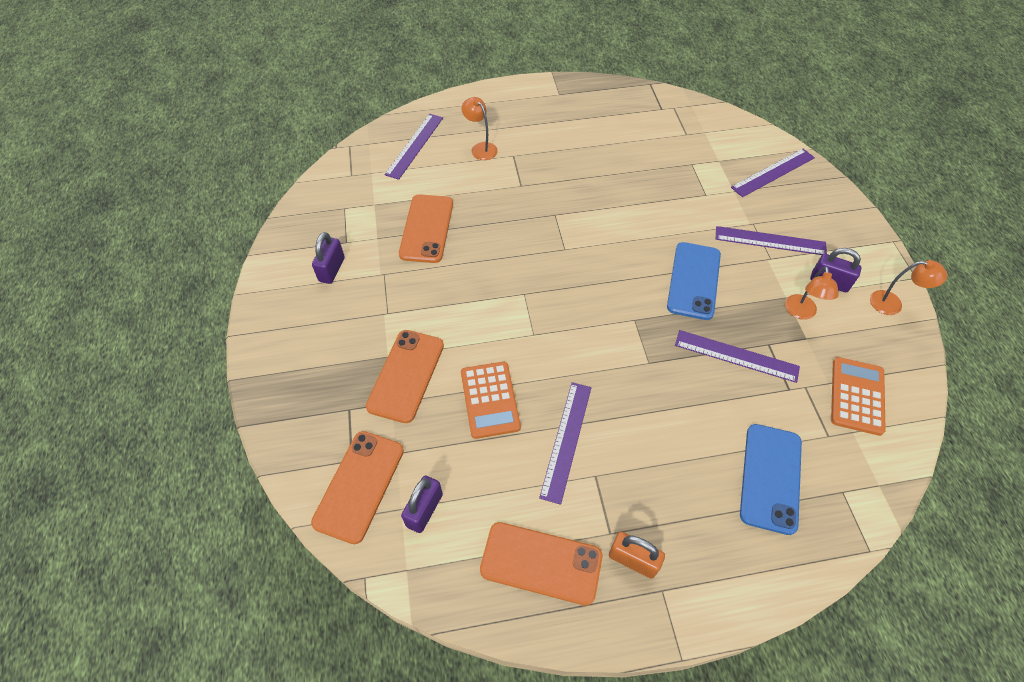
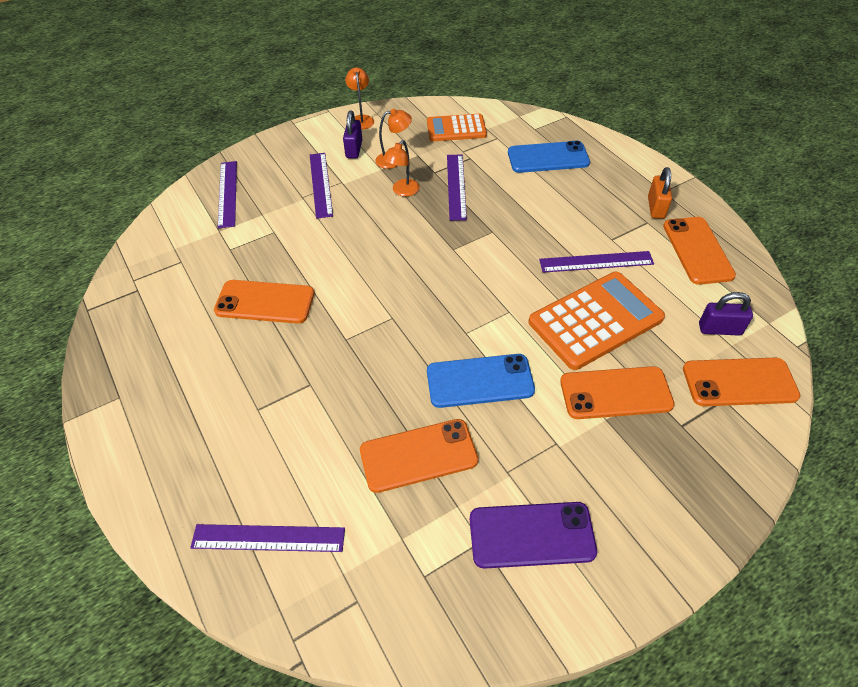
camera: 110 degrees left, 5 degrees down
purple padlock [312,232,345,284] -> purple phone [470,502,597,569]
orange lamp [461,97,498,160] -> orange lamp moved to [383,140,420,197]
orange calculator [461,362,521,439] -> orange calculator [528,272,665,370], size x1.59
blue phone [667,242,721,320] -> blue phone moved to [427,354,535,408]
purple ruler [731,149,815,197] -> purple ruler turned 45 degrees clockwise [218,161,237,228]
none -> orange phone [214,280,314,324]

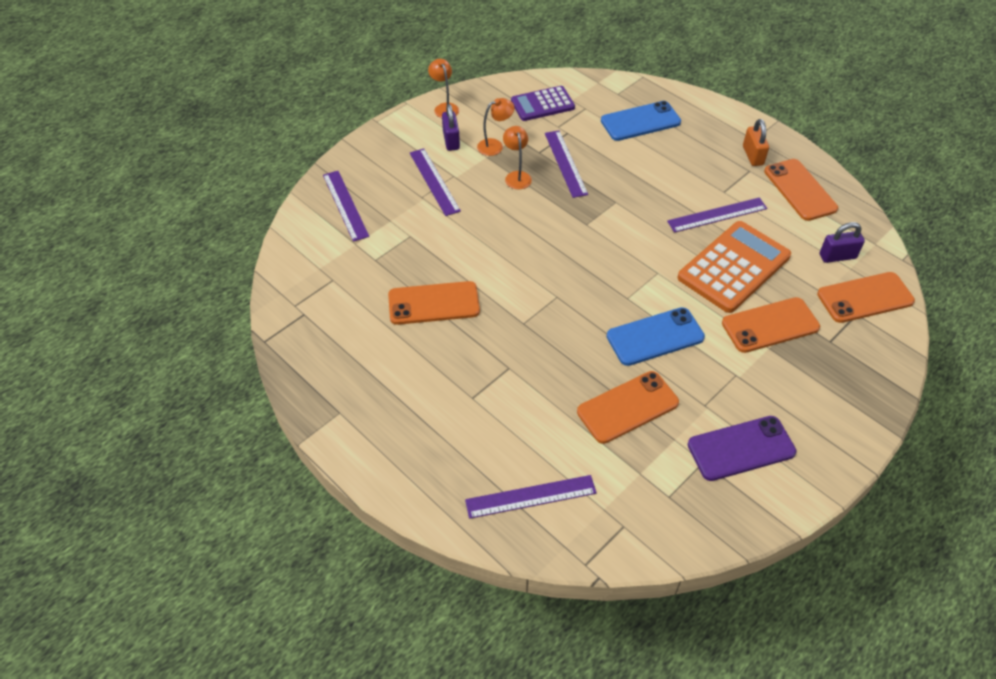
camera: 15 degrees left, 0 degrees up
orange lamp [383,140,420,197] -> orange lamp turned 150 degrees clockwise [503,126,532,190]
orange calculator [427,114,487,141] -> purple calculator [511,86,575,121]

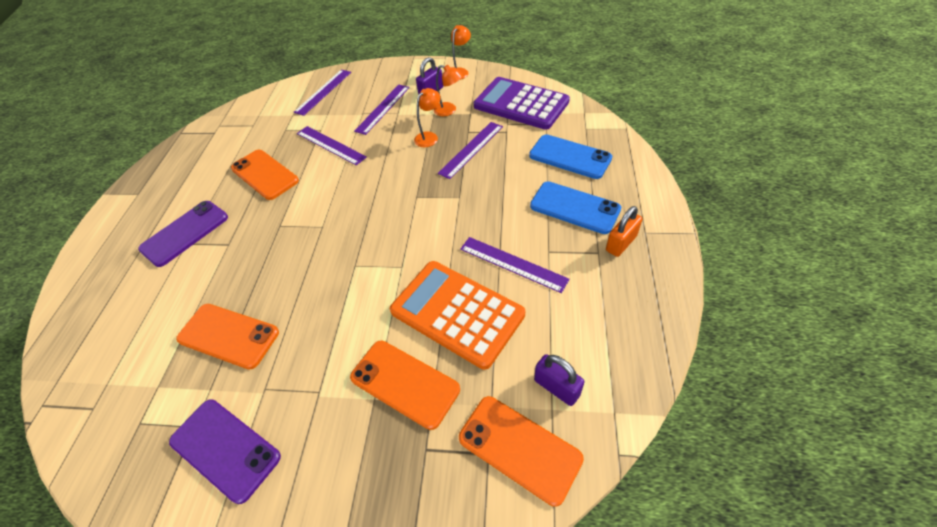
camera: 55 degrees right, 0 degrees up
purple ruler [465,475,597,519] -> purple ruler moved to [297,126,367,166]
purple calculator [511,86,575,121] -> purple calculator [474,77,570,130], size x1.59
blue phone [606,307,705,366] -> blue phone moved to [530,181,621,234]
orange calculator [678,221,791,313] -> orange calculator turned 150 degrees counterclockwise [390,261,525,370]
orange phone [764,159,838,221] -> none
none -> purple phone [138,201,228,267]

